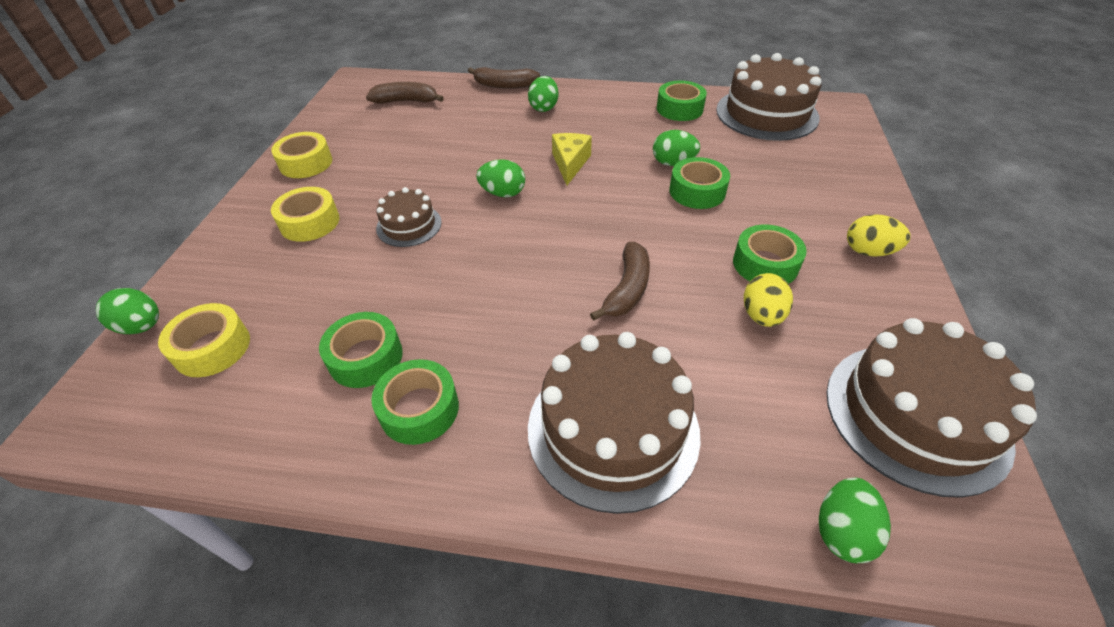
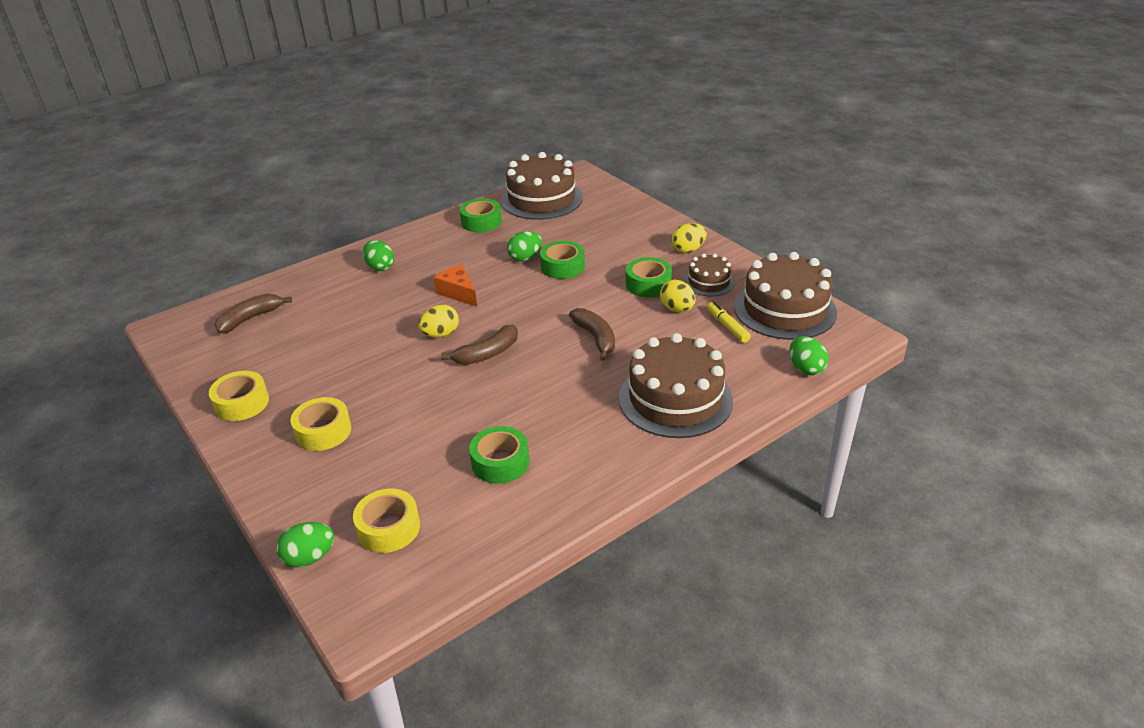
camera: 45 degrees left, 10 degrees down
green tape [371,359,459,445] -> none
brown cake [376,187,442,247] -> brown cake moved to [684,254,735,296]
brown banana [468,67,540,89] -> brown banana moved to [441,325,518,365]
green egg [476,159,525,197] -> yellow egg [418,305,459,337]
yellow cheese [552,133,592,185] -> orange cheese [434,265,477,307]
none -> yellow marker [707,301,751,343]

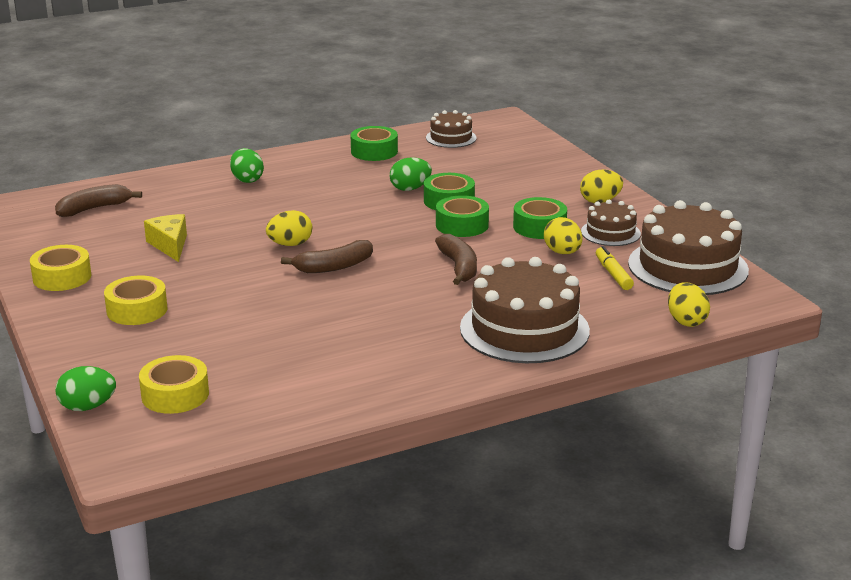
camera: 10 degrees right, 10 degrees down
orange cheese [434,265,477,307] -> none
green tape [469,426,529,484] -> green tape moved to [436,195,489,237]
brown cake [501,152,583,220] -> brown cake [426,110,477,148], size x0.53
green egg [790,336,829,375] -> yellow egg [668,282,710,327]
none -> yellow cheese [144,214,187,262]

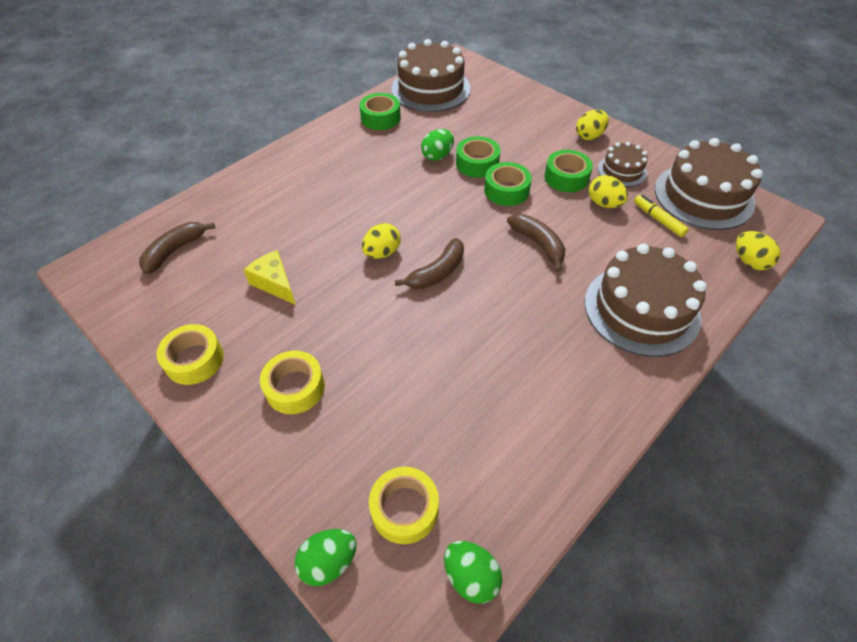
camera: 20 degrees left, 25 degrees up
green egg [230,148,264,183] -> green egg moved to [444,541,502,604]
brown cake [426,110,477,148] -> brown cake [391,39,471,112], size x1.90

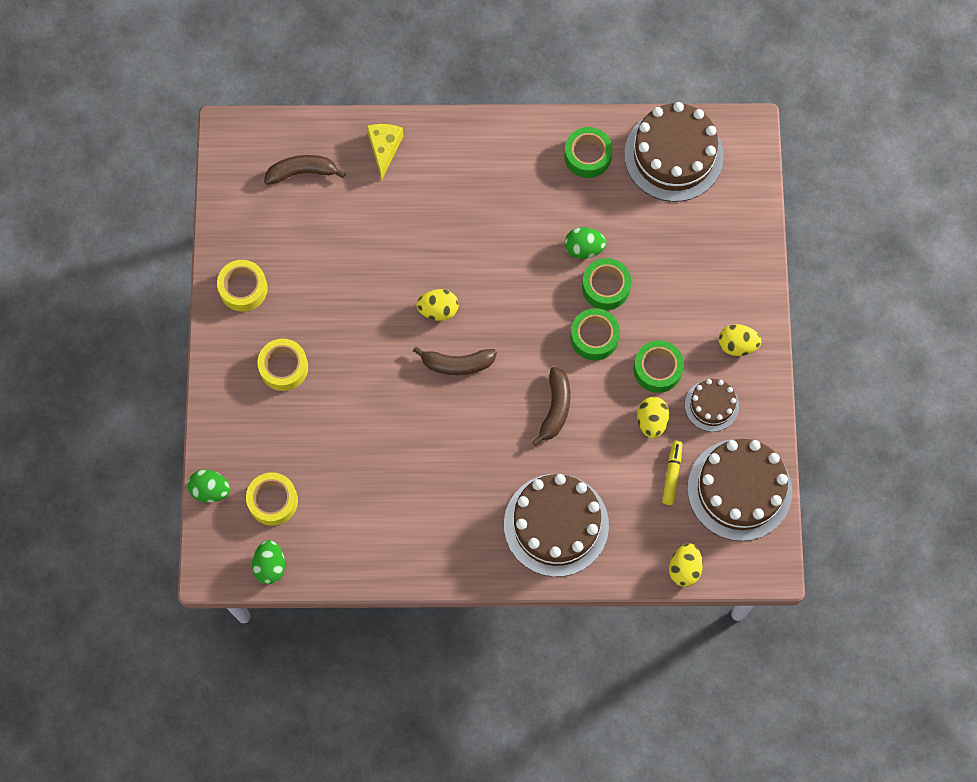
camera: 45 degrees right, 20 degrees up
yellow cheese [244,250,296,305] -> yellow cheese moved to [367,124,403,179]

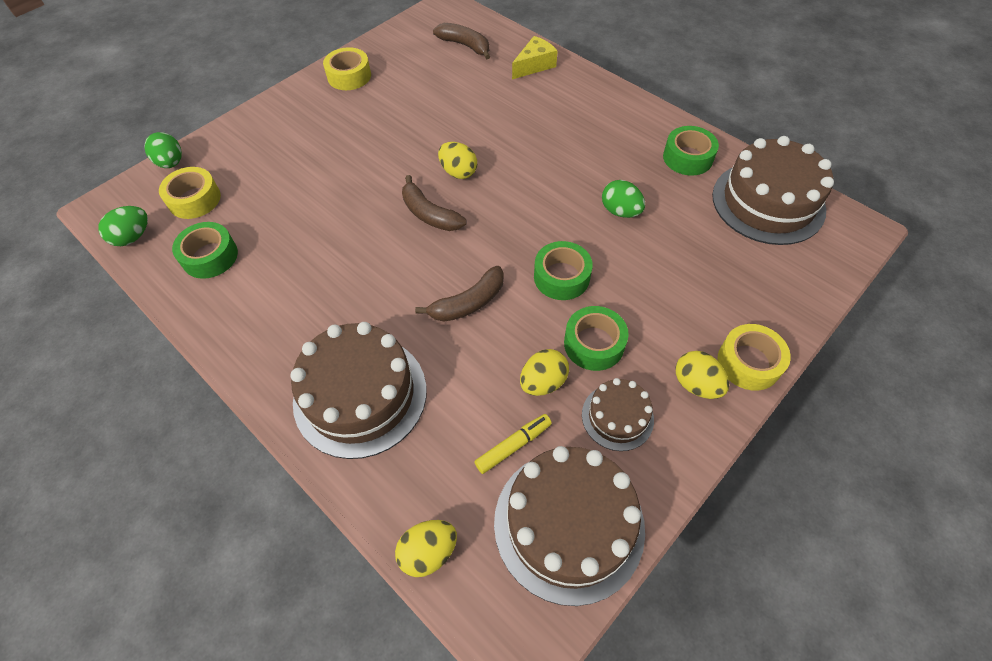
camera: 45 degrees right, 15 degrees down
yellow tape [257,339,308,391] -> yellow tape moved to [718,324,791,391]
green tape [582,258,631,310] -> green tape moved to [172,222,238,279]

